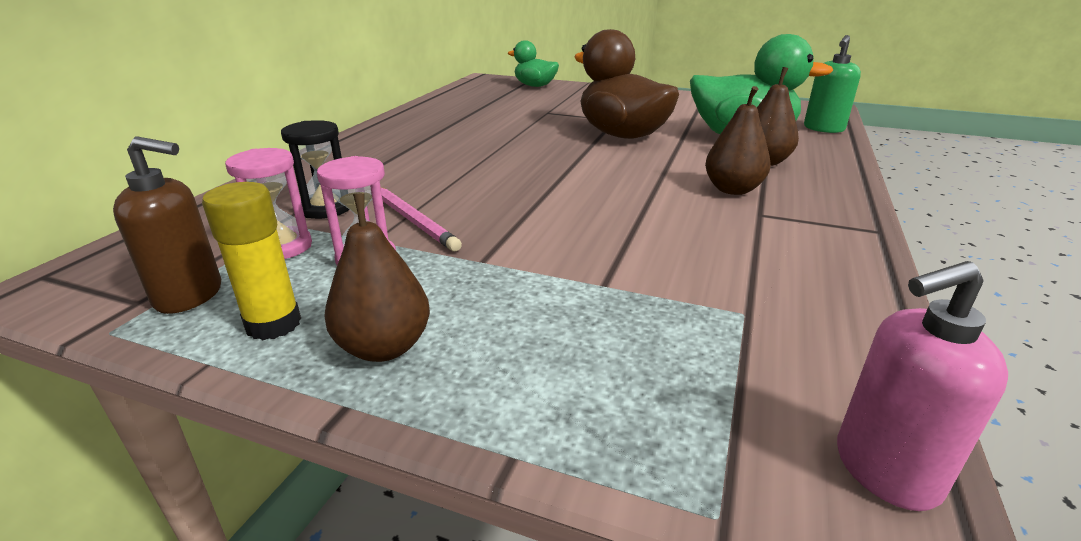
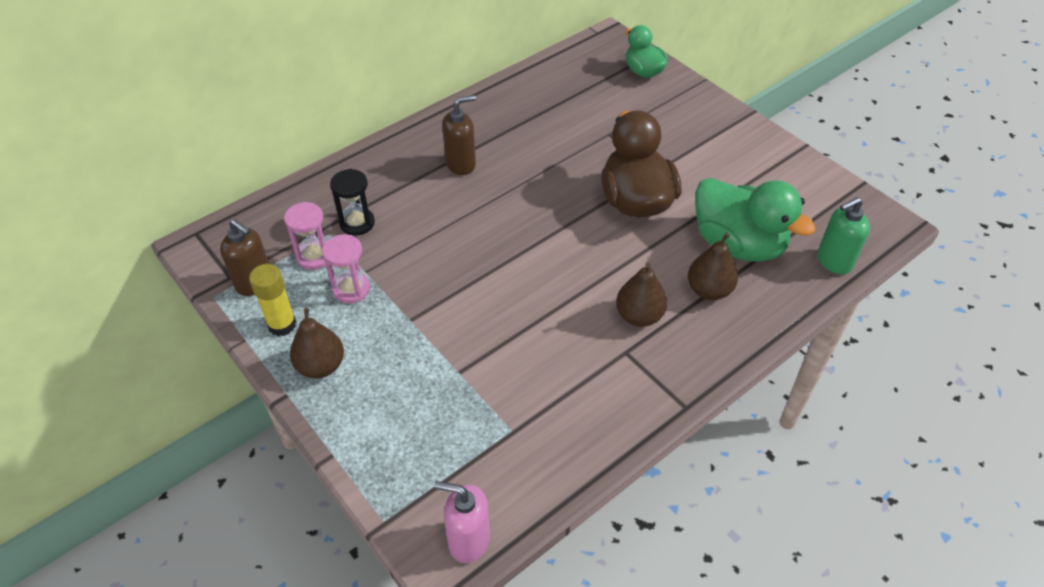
camera: 30 degrees right, 20 degrees up
pink pencil [381,187,462,251] -> none
none -> brown soap dispenser [442,95,476,175]

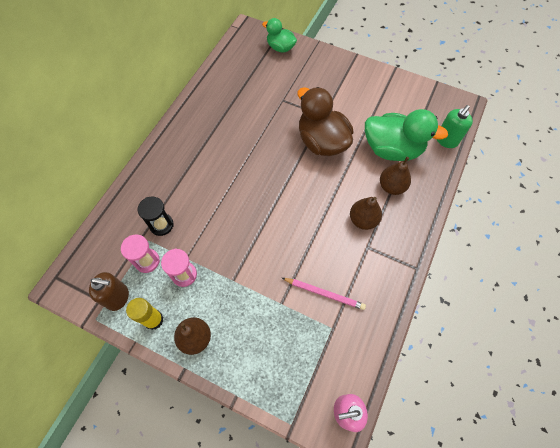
camera: 25 degrees left, 15 degrees up
brown soap dispenser [442,95,476,175] -> none
none -> pink pencil [282,278,366,310]

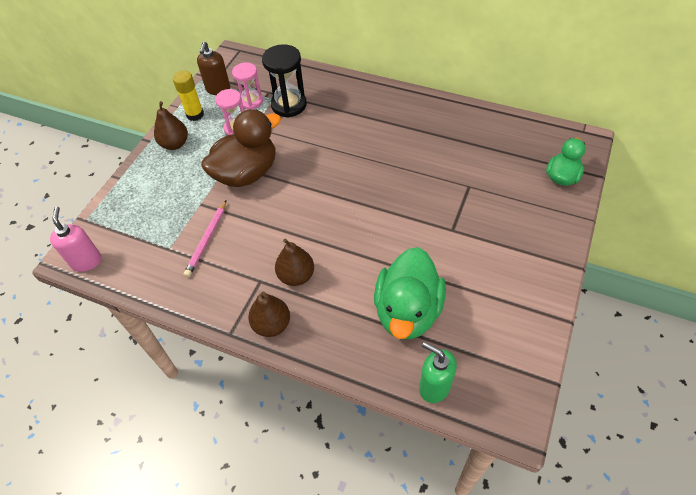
camera: 90 degrees right, 10 degrees down
black hourglass [138,197,174,236] -> black hourglass [262,44,307,118], size x1.50
brown duck [297,87,353,156] -> brown duck moved to [201,109,281,187]
brown pear [380,157,411,195] -> brown pear moved to [248,292,290,337]

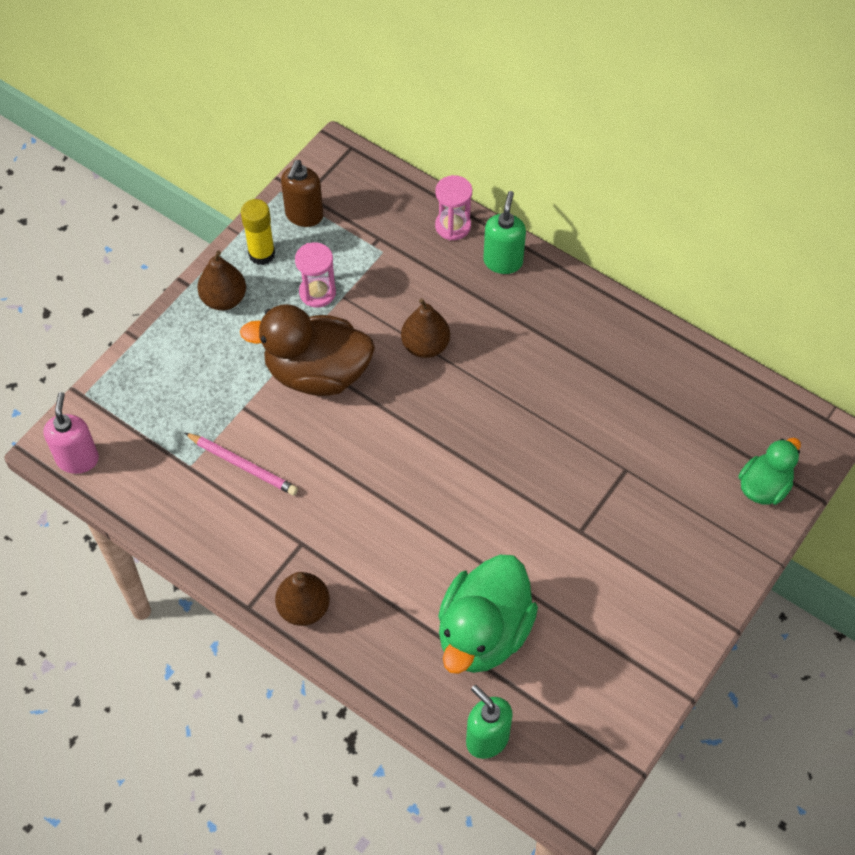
camera: 10 degrees right, 5 degrees up
pink pencil [184,200,226,277] -> pink pencil turned 90 degrees counterclockwise [185,433,298,496]
brown duck [201,109,281,187] -> brown duck turned 150 degrees counterclockwise [240,304,375,396]
pink hourglass [232,62,263,109] -> pink hourglass moved to [435,175,472,241]
black hourglass [262,44,307,118] -> none
brown pear [275,239,314,286] -> brown pear moved to [401,298,450,358]
none -> green soap dispenser [483,191,526,274]

